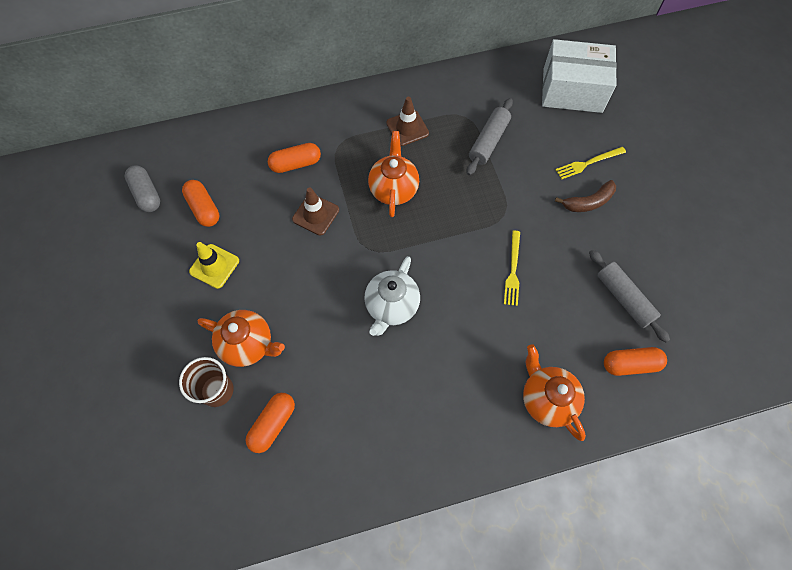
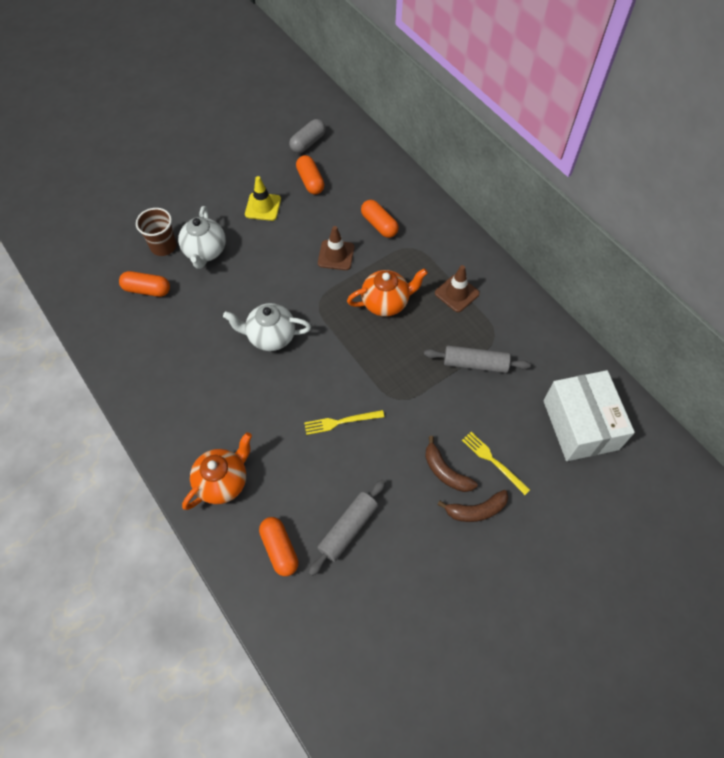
camera: 70 degrees right, 5 degrees down
orange capsule [182,180,219,227] -> orange capsule turned 60 degrees counterclockwise [296,155,324,194]
orange teapot [198,310,285,367] -> white teapot [178,206,226,269]
none -> brown banana [438,490,508,522]

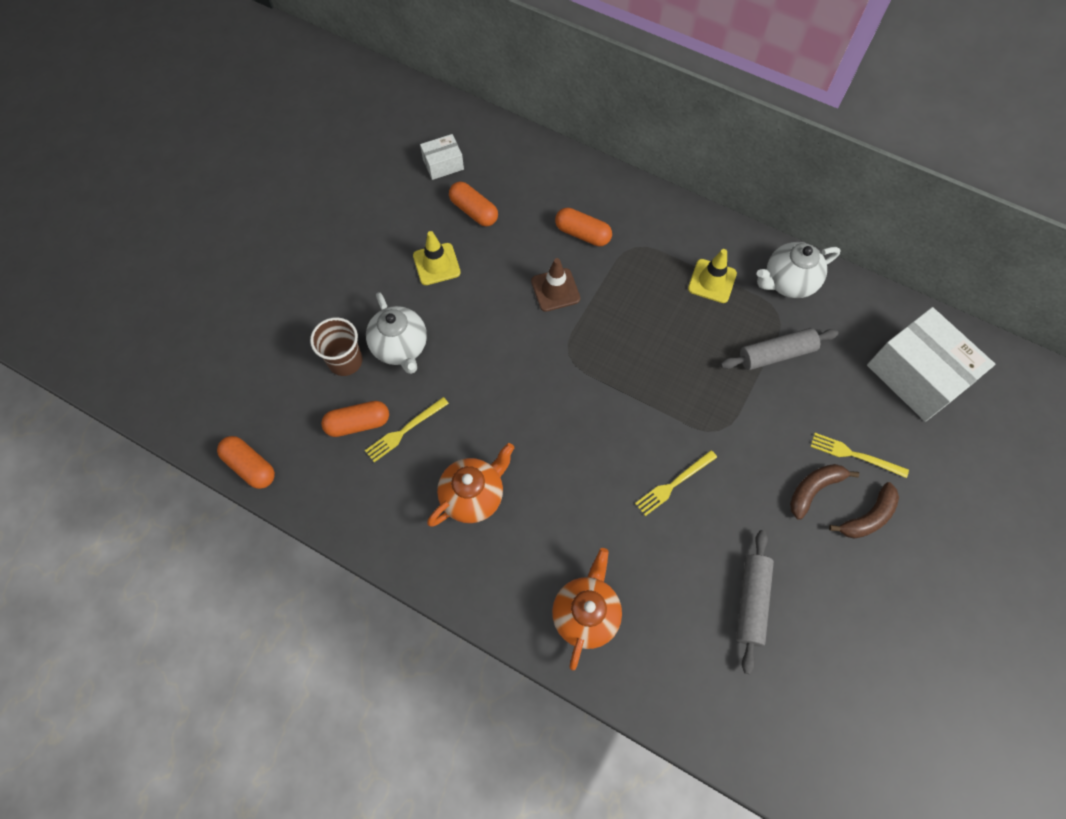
camera: 25 degrees left, 5 degrees up
white teapot [223,303,311,351] -> white teapot moved to [757,242,840,298]
orange capsule [259,517,298,576] -> orange capsule moved to [217,436,275,489]
grey capsule [289,119,326,153] -> white box [420,134,464,180]
orange teapot [347,268,428,317] -> orange teapot moved to [427,443,514,527]
brown banana [425,436,478,492] -> brown banana turned 120 degrees clockwise [790,464,859,520]
brown traffic cone [435,265,480,312] -> yellow traffic cone [688,249,737,303]
none -> yellow fork [365,397,449,462]

